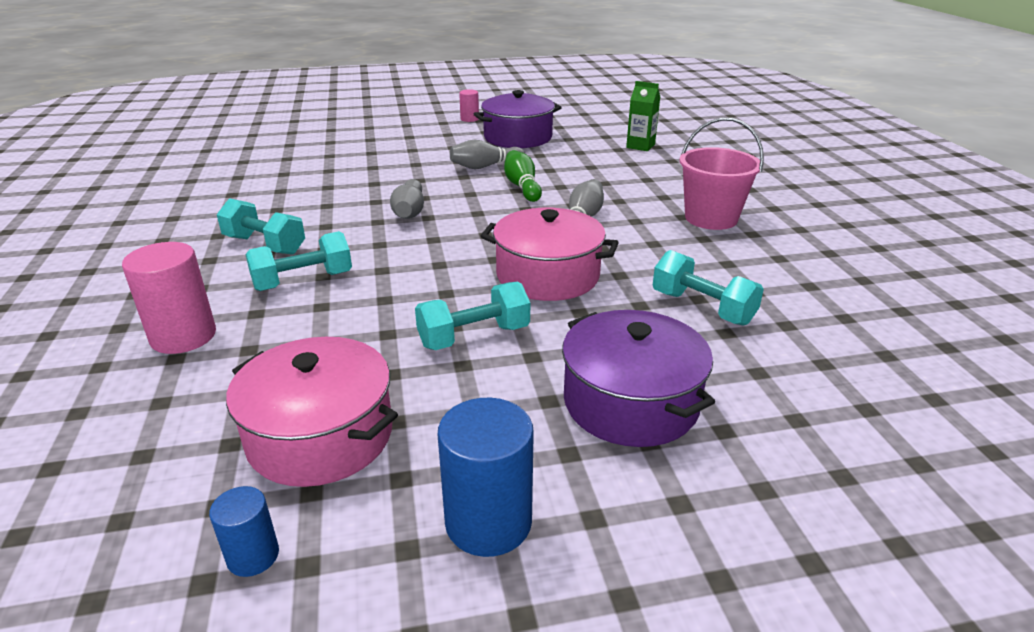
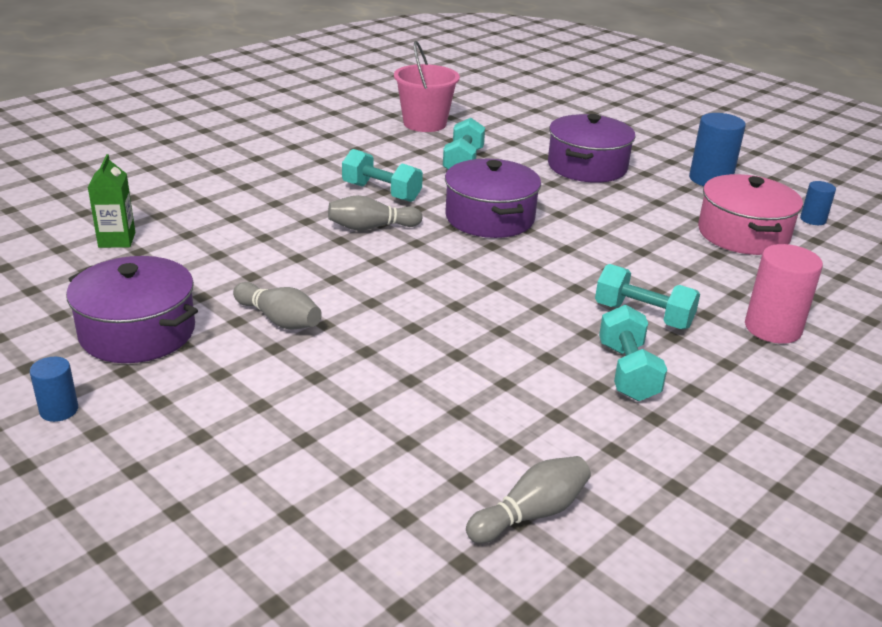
camera: 125 degrees left, 0 degrees up
grey bowling pin [390,179,424,219] -> grey bowling pin moved to [466,456,591,544]
turquoise dumbbell [415,281,530,350] -> turquoise dumbbell moved to [342,149,423,202]
pink cylinder [459,89,479,122] -> blue cylinder [30,357,78,422]
pink pot [481,208,619,301] -> purple pot [445,159,541,238]
green bowling pin [504,150,542,202] -> none
pink bucket [679,118,764,230] -> pink bucket moved to [394,41,460,132]

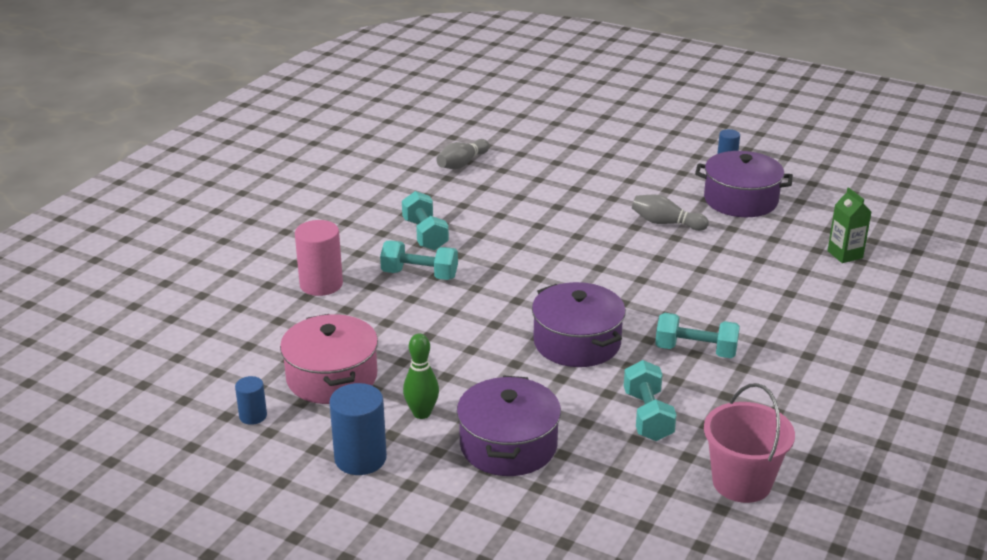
camera: 165 degrees right, 0 degrees up
grey bowling pin [328,195,422,231] -> none
none -> green bowling pin [403,334,439,419]

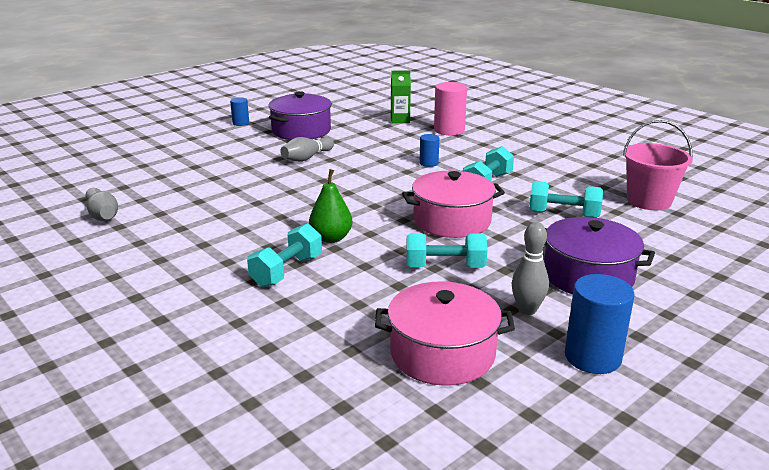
camera: 70 degrees left, 5 degrees down
blue cylinder [235,376,267,425] -> blue cylinder moved to [420,134,439,167]
pink cylinder [295,220,343,296] -> pink cylinder moved to [434,82,467,135]
turquoise dumbbell [402,191,449,251] -> turquoise dumbbell moved to [406,233,488,268]
green bowling pin [403,334,439,419] -> grey bowling pin [512,222,549,315]
purple pot [532,282,626,367] -> pink pot [402,171,505,238]
none -> green pear [309,169,353,243]

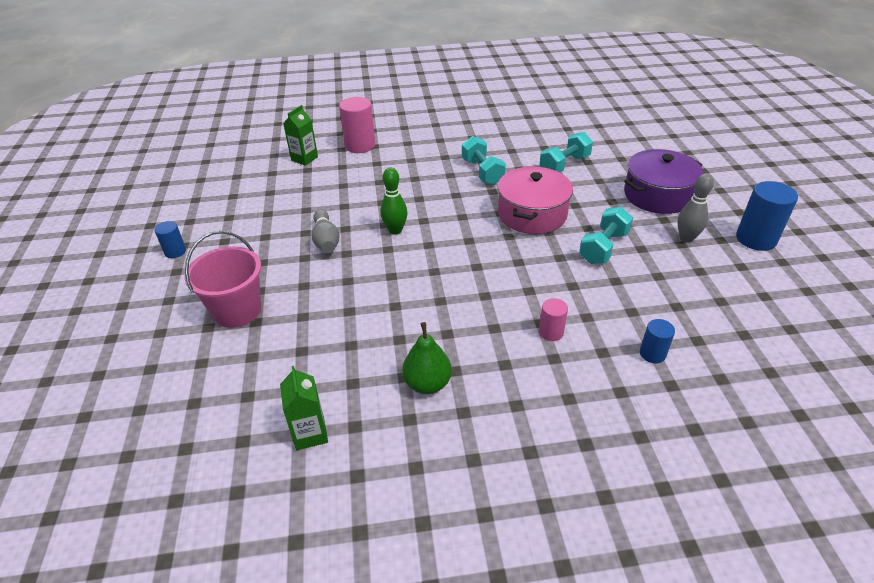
camera: 55 degrees left, 15 degrees up
grey bowling pin [85,188,118,221] -> green carton [280,366,328,450]
turquoise dumbbell [247,223,322,287] -> pink cylinder [539,298,568,341]
purple pot [268,91,332,140] -> none
green pear [309,169,353,243] -> green pear moved to [402,322,452,394]
pink pot [375,281,515,386] -> none
blue cylinder [420,134,439,167] -> blue cylinder moved to [640,319,675,363]
pink bucket [623,120,693,210] -> pink bucket moved to [185,231,261,328]
none -> green bowling pin [380,167,408,235]

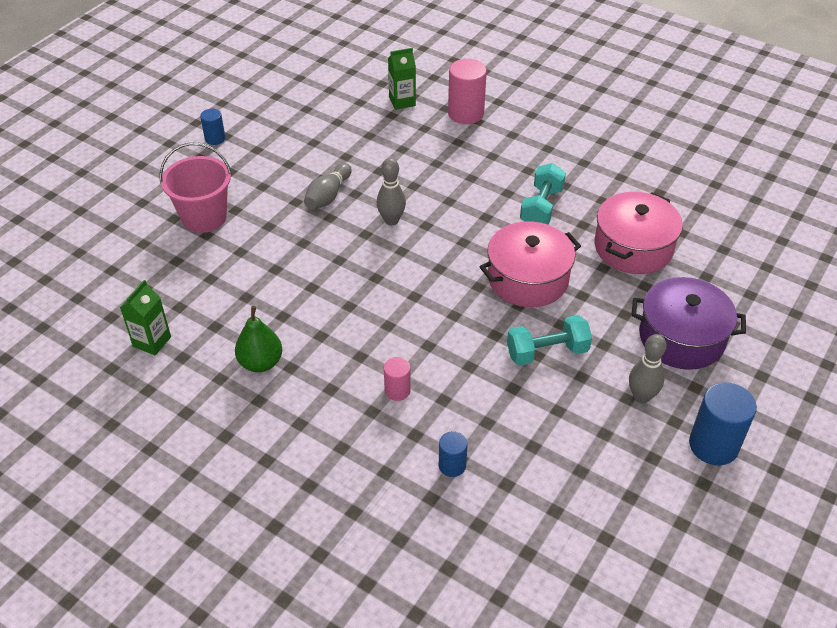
camera: 40 degrees right, 5 degrees up
green bowling pin [380,167,408,235] -> grey bowling pin [377,158,406,225]
turquoise dumbbell [539,132,593,173] -> pink pot [595,192,683,274]

